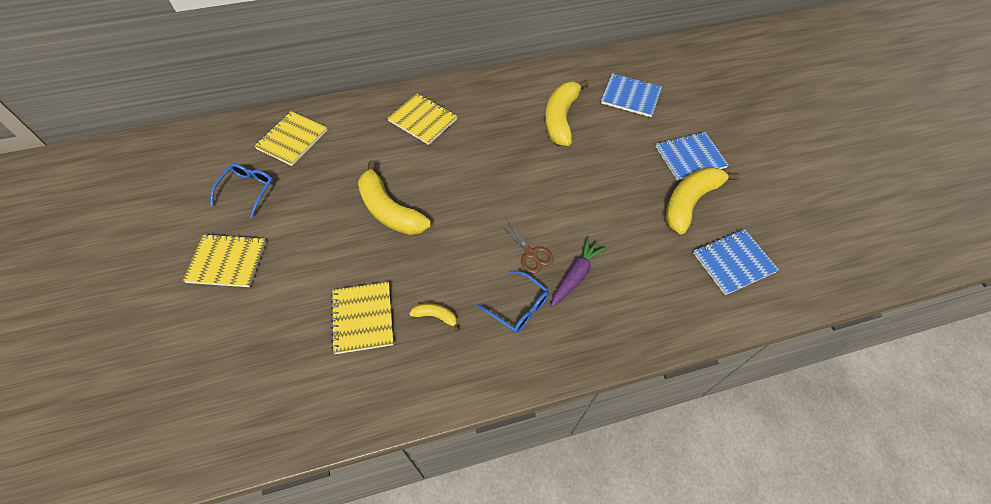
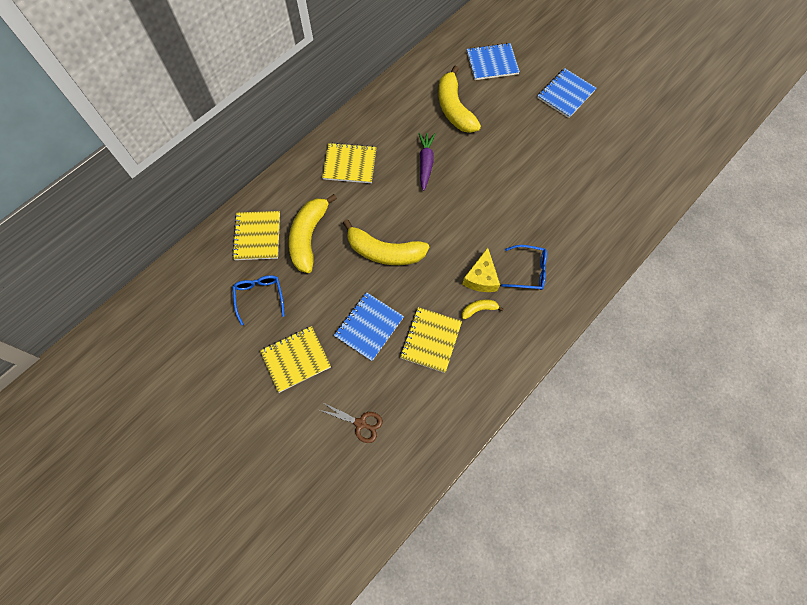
camera: 30 degrees left, 10 degrees up
yellow notebook [331,282,394,354] -> yellow notebook turned 60 degrees clockwise [400,307,462,373]
brown scissors [499,219,554,274] -> brown scissors moved to [320,402,383,443]
purple carrot [551,237,607,307] -> purple carrot moved to [419,133,435,191]
yellow banana [665,167,740,234] -> yellow banana moved to [289,194,337,273]
blue notebook [693,229,779,295] -> blue notebook moved to [334,292,404,361]
none -> yellow cheese [462,248,500,292]

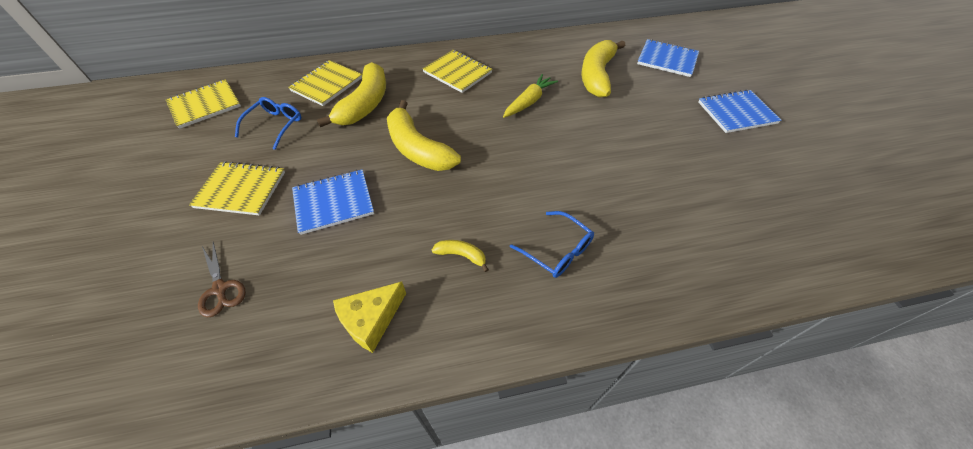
camera: 35 degrees right, 15 degrees down
yellow banana [289,194,337,273] -> yellow banana turned 150 degrees clockwise [317,62,386,127]
yellow notebook [400,307,462,373] -> yellow notebook moved to [166,79,241,129]
purple carrot [419,133,435,191] -> yellow carrot [503,74,558,118]
yellow cheese [462,248,500,292] -> yellow cheese moved to [333,281,406,353]

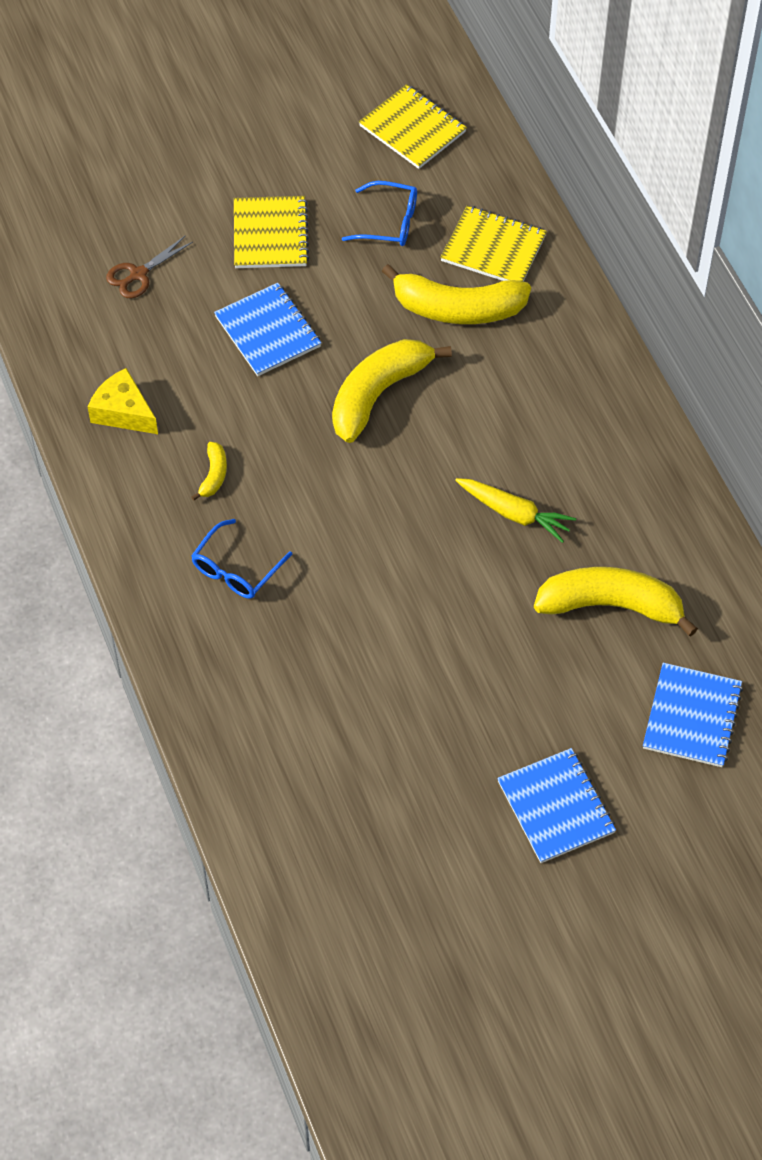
camera: 80 degrees right, 5 degrees up
yellow notebook [422,50,492,93] -> none

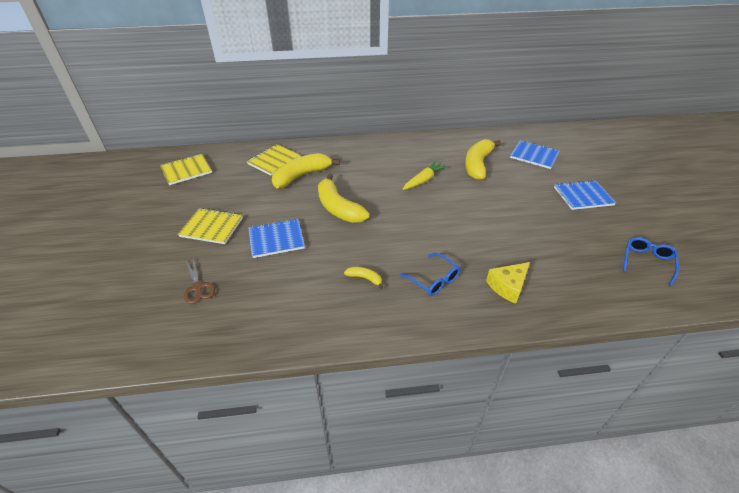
camera: 75 degrees left, 15 degrees down
yellow cheese [88,368,158,434] -> yellow cheese moved to [486,262,530,304]
blue glasses [342,181,417,246] -> blue glasses moved to [623,237,679,286]
yellow banana [382,264,531,324] -> yellow banana turned 150 degrees counterclockwise [272,153,340,188]

